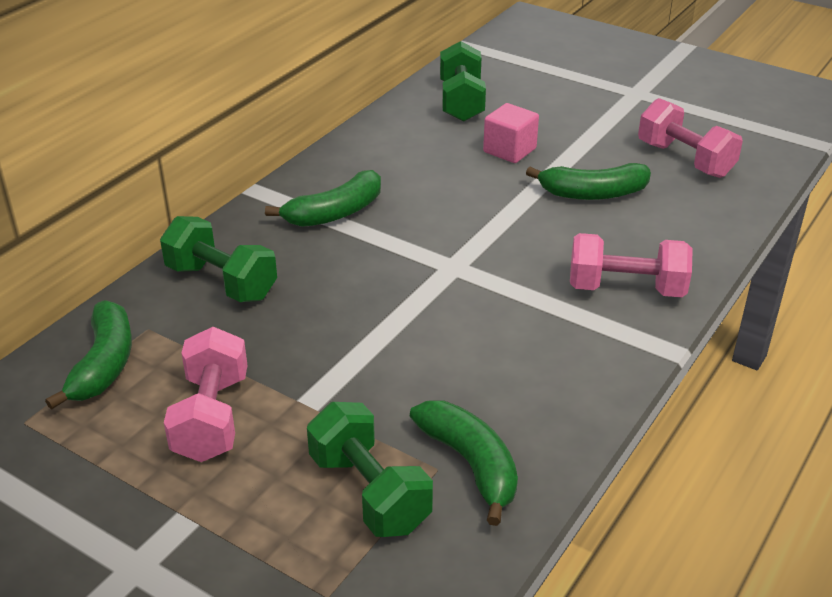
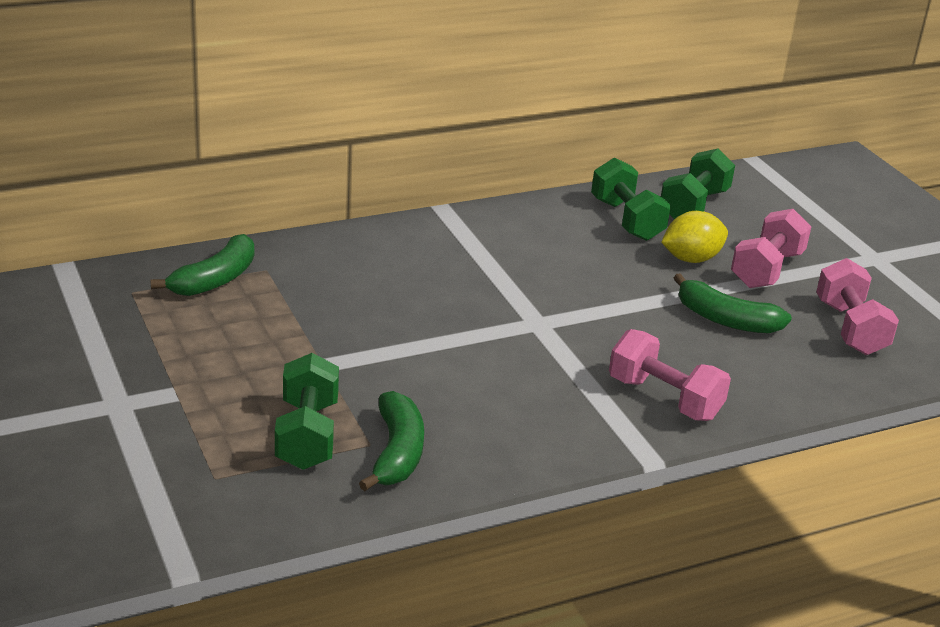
camera: 30 degrees right, 5 degrees down
green dumbbell [160,216,277,302] -> green dumbbell moved to [591,157,671,241]
pink dumbbell [164,327,248,462] -> pink dumbbell moved to [731,209,811,288]
green banana [265,170,381,227] -> none
pink cube [483,103,539,163] -> yellow lemon [661,211,728,263]

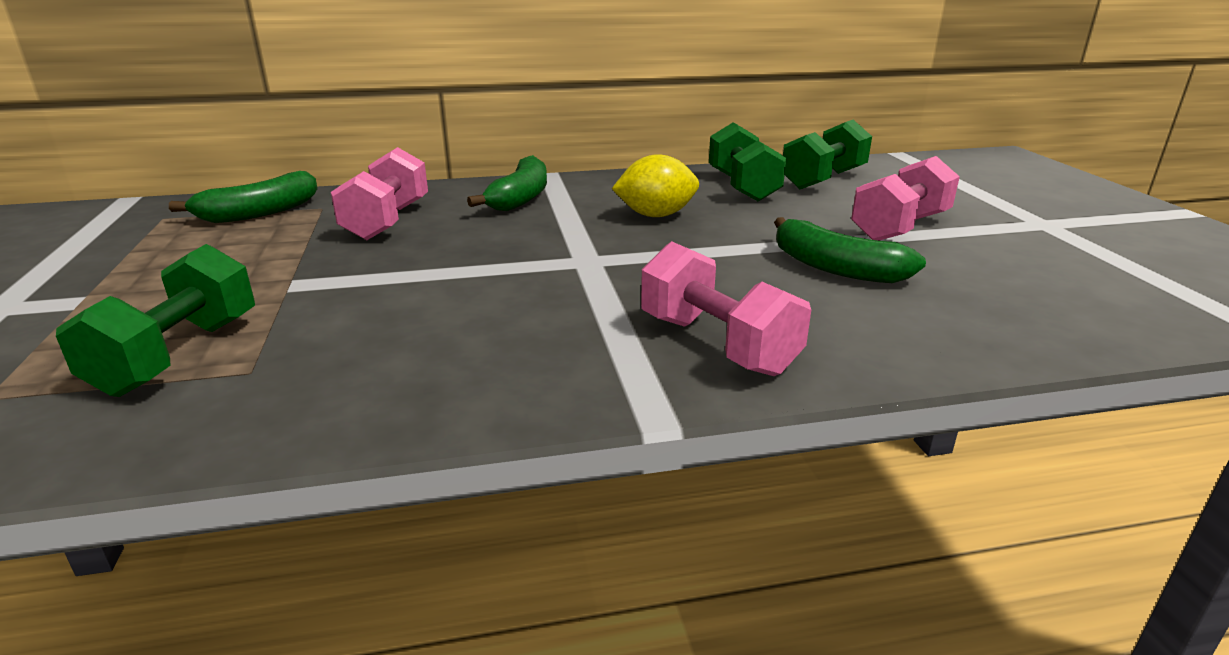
camera: 15 degrees right, 5 degrees down
green banana [359,391,424,491] -> green banana moved to [467,155,547,211]
yellow lemon [661,211,728,263] -> yellow lemon moved to [612,154,699,217]
pink dumbbell [816,258,899,355] -> pink dumbbell moved to [331,147,428,240]

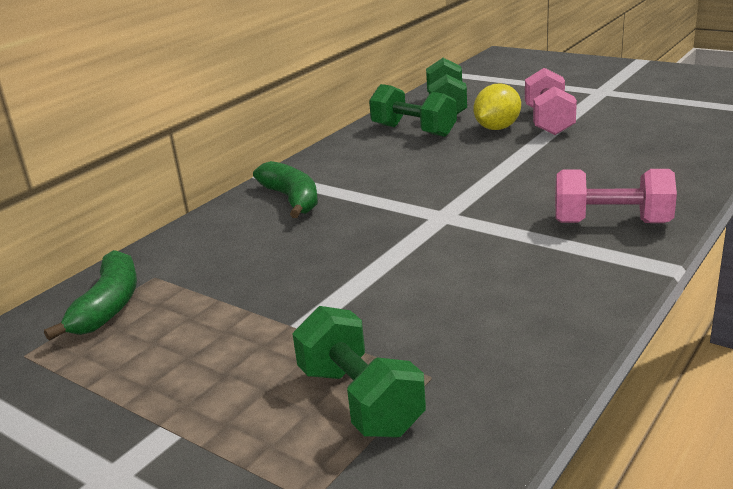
camera: 40 degrees left, 0 degrees up
pink dumbbell [331,147,428,240] -> none
yellow lemon [612,154,699,217] -> yellow lemon moved to [473,84,521,130]
green banana [774,217,926,283] -> none

